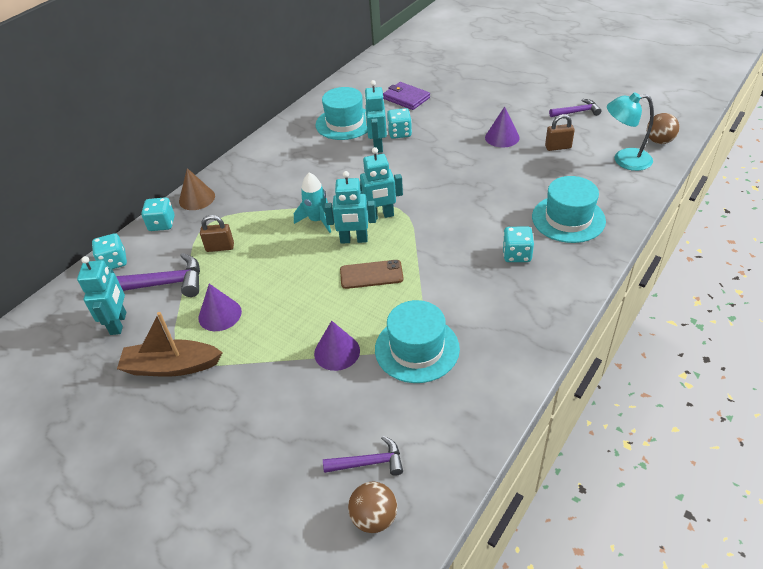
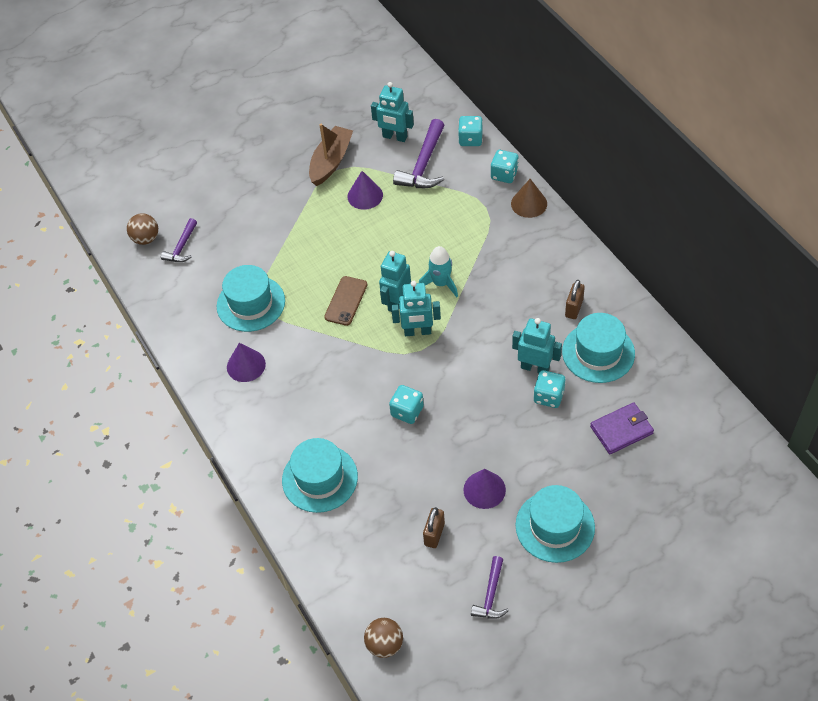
camera: 115 degrees right, 10 degrees up
brown padlock [200,215,234,252] -> brown padlock moved to [565,280,585,319]
purple cone [314,321,360,371] -> purple cone moved to [227,343,266,382]
turquoise robot [360,147,403,221] -> turquoise robot turned 105 degrees counterclockwise [391,281,441,336]
turquoise dice [502,226,534,262] -> turquoise dice moved to [389,385,424,424]
turquoise lamp [607,92,654,171] -> none
none -> turquoise hat [516,485,595,563]

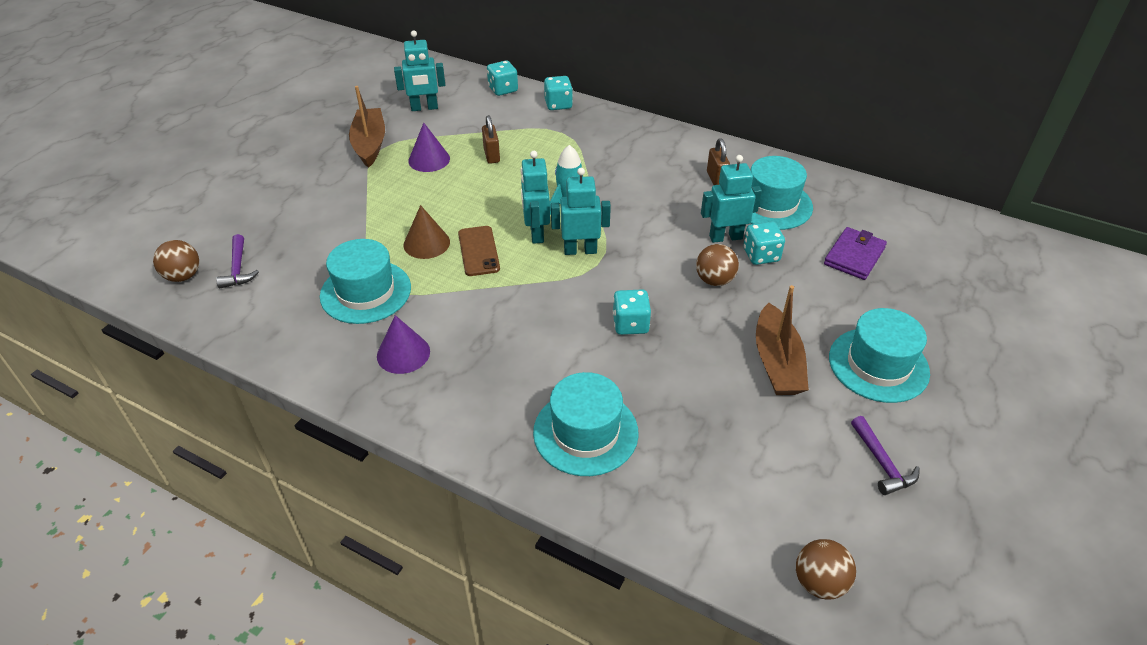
camera: 35 degrees left, 10 degrees down
turquoise robot [391,281,441,336] -> turquoise robot turned 150 degrees counterclockwise [551,168,611,255]
purple hammer [393,119,445,188] -> none
brown padlock [423,507,445,548] -> brown padlock moved to [482,115,500,164]
purple cone [463,469,506,509] -> brown boat [756,285,809,395]
brown cone [511,179,547,218] -> brown cone moved to [404,205,450,259]
none -> brown ball [696,244,739,286]

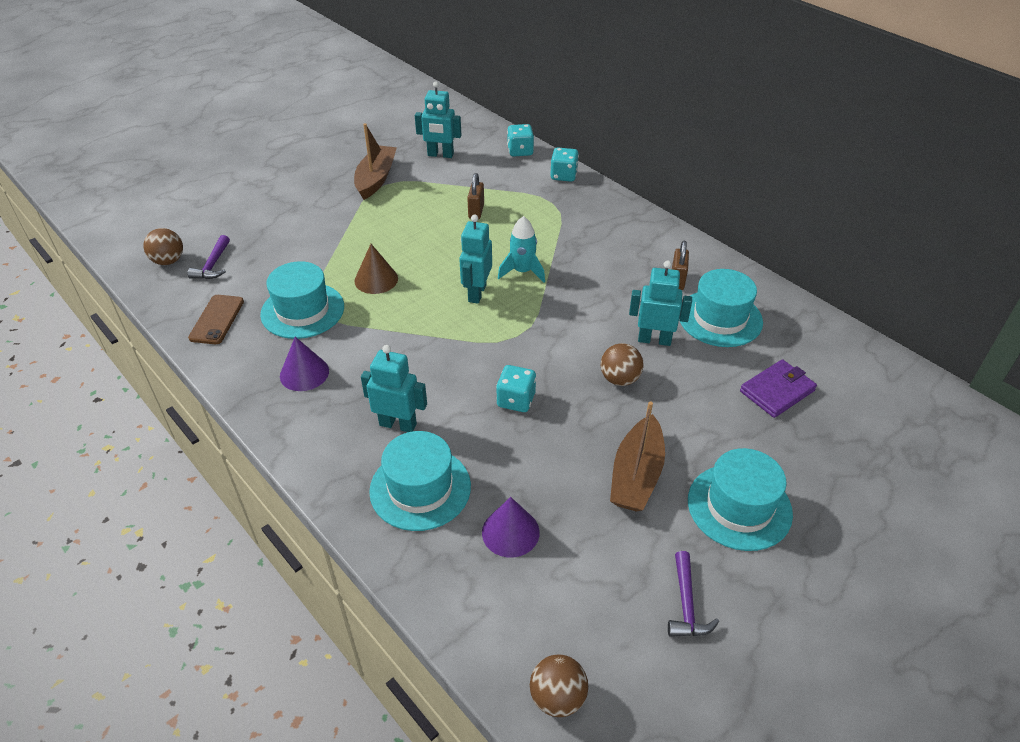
camera: 20 degrees right, 0 degrees up
purple cone [408,123,450,172] -> purple cone moved to [482,497,540,557]
brown phone [458,226,500,276] -> brown phone moved to [188,295,244,344]
turquoise robot [551,168,611,255] -> turquoise robot moved to [361,345,427,432]
turquoise dice [743,221,785,265] -> none

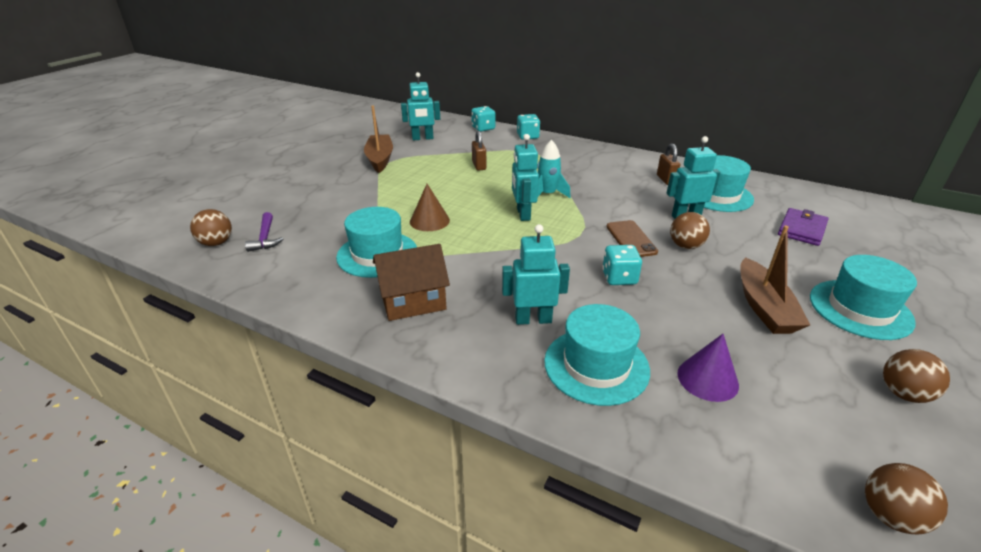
camera: 20 degrees left, 10 degrees down
brown phone [188,295,244,344] -> brown phone moved to [606,220,658,257]
purple cone [280,337,329,391] -> brown house [373,244,450,321]
purple hammer [668,551,719,637] -> brown ball [883,349,950,403]

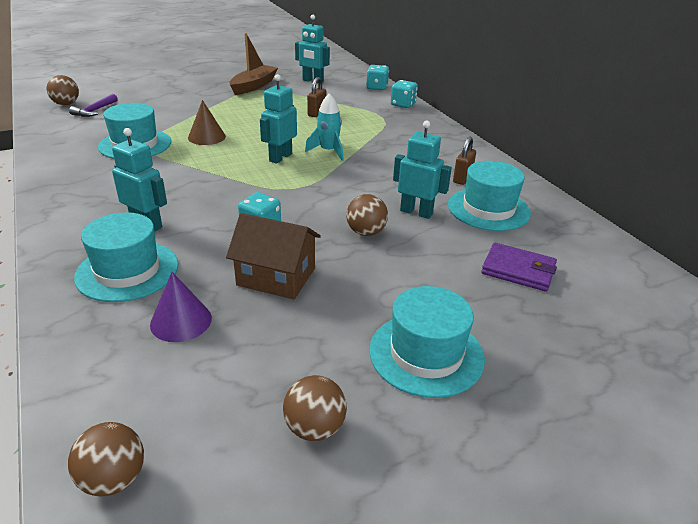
camera: 35 degrees right, 0 degrees up
brown house [373,244,450,321] -> brown house moved to [226,213,321,299]
brown phone [606,220,658,257] -> none
brown boat [740,225,810,334] -> none
purple wallet [778,208,828,246] -> purple wallet turned 45 degrees clockwise [481,243,557,292]

